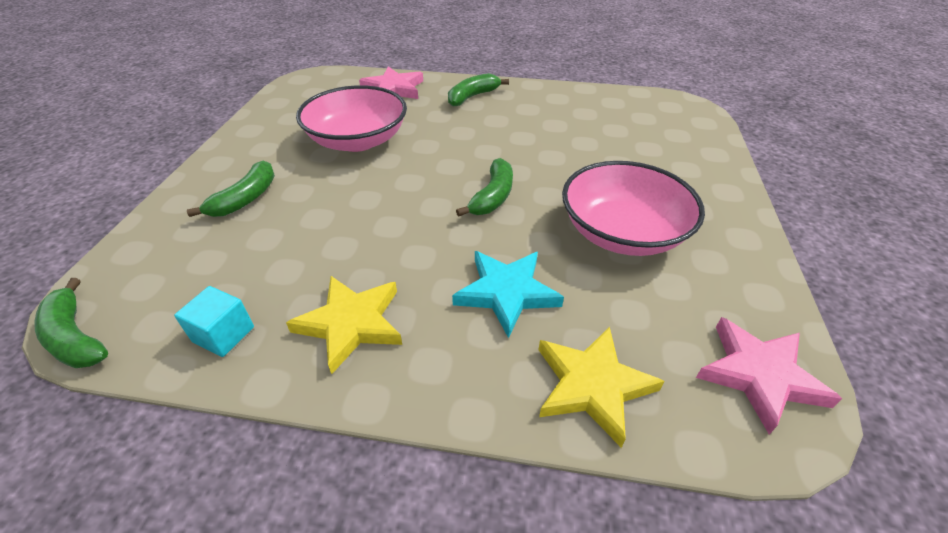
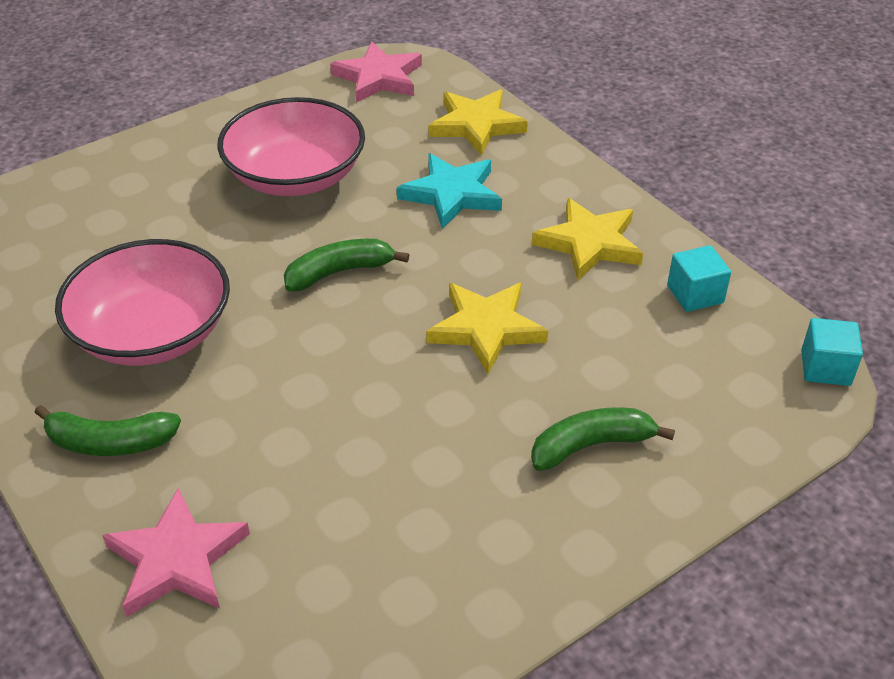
camera: 135 degrees left, 0 degrees up
green banana [34,278,108,368] -> turquoise cube [801,318,863,386]
pink bowl [296,85,407,152] -> pink bowl moved to [55,239,230,366]
none -> yellow star [426,283,548,374]

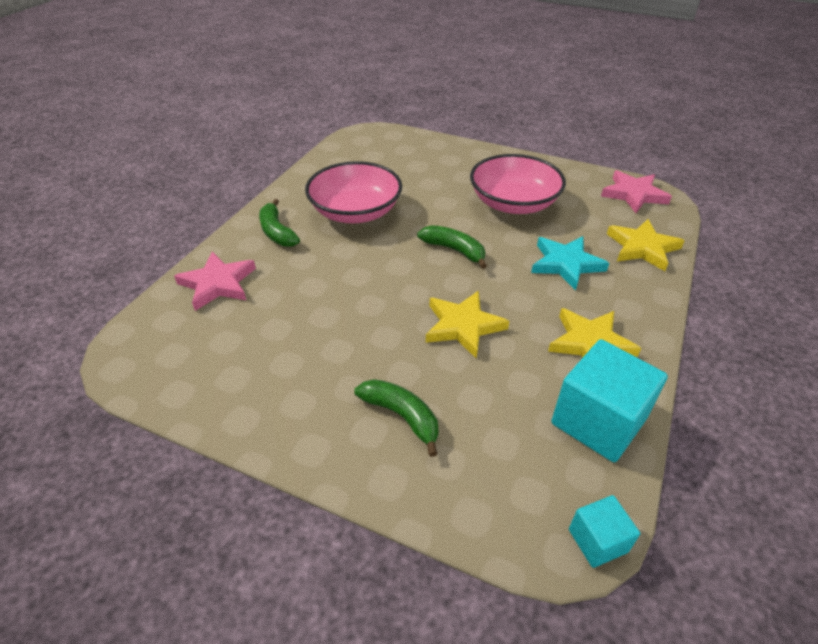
camera: 60 degrees right, 0 degrees up
turquoise cube [667,245,731,312] -> turquoise cube [551,339,668,462], size x1.93

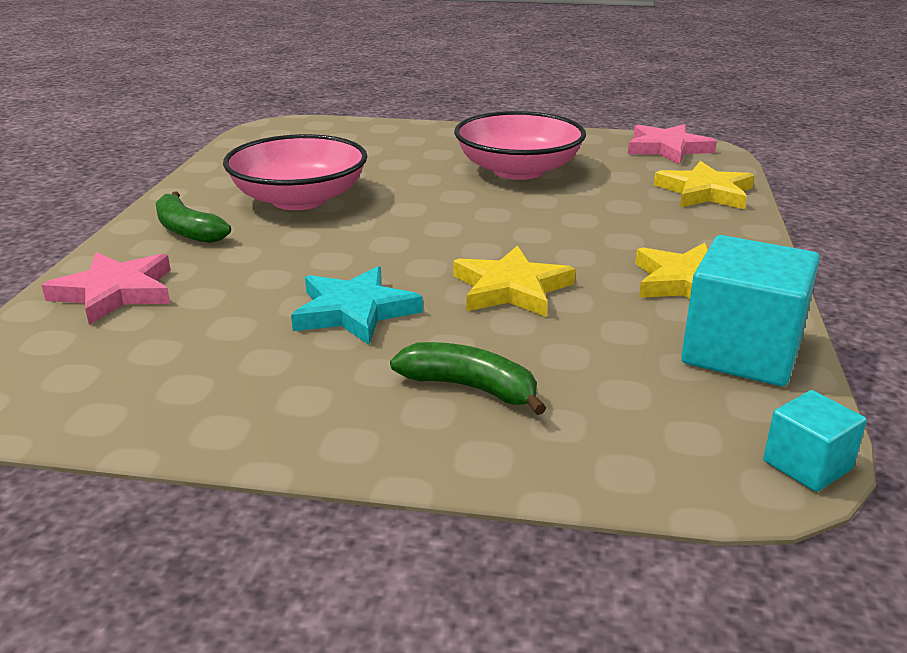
camera: 15 degrees left, 15 degrees down
green banana [417,225,487,269] -> none
turquoise star [531,236,609,290] -> turquoise star moved to [291,266,423,345]

